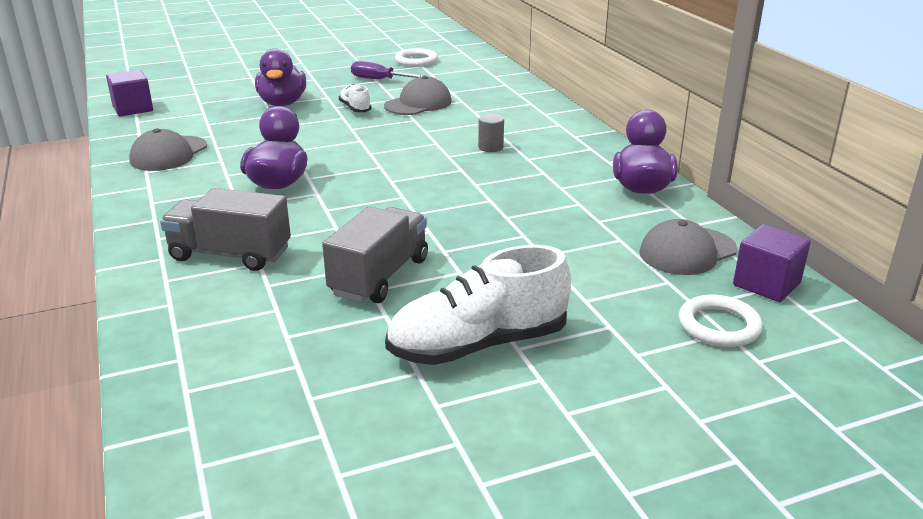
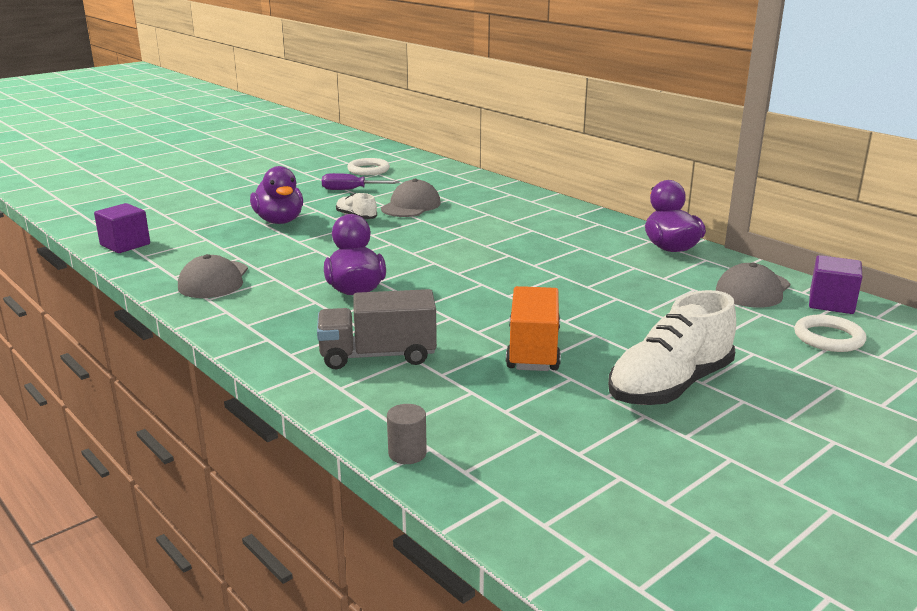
camera: 20 degrees left, 5 degrees down
grey truck [322,207,428,303] -> orange truck [506,286,561,371]
grey cylinder [478,114,504,152] -> grey cylinder moved to [387,404,427,464]

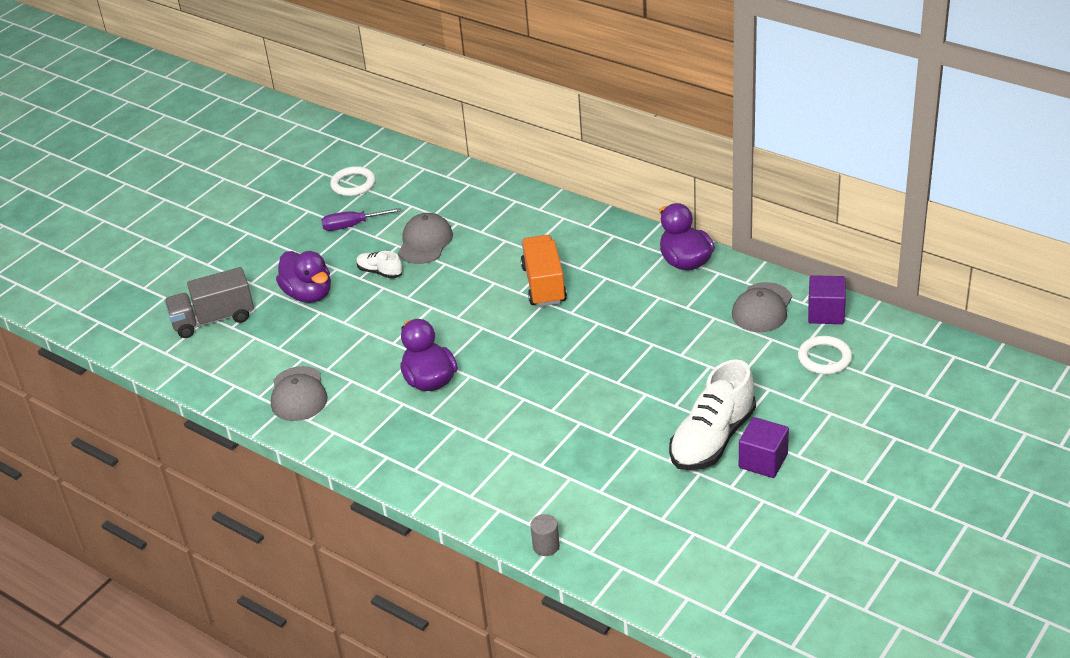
camera: 10 degrees left, 15 degrees up
purple cube [94,203,150,253] -> purple cube moved to [739,417,789,478]
grey truck [317,289,437,370] -> grey truck moved to [165,267,254,338]
orange truck [506,286,561,371] -> orange truck moved to [521,235,567,307]

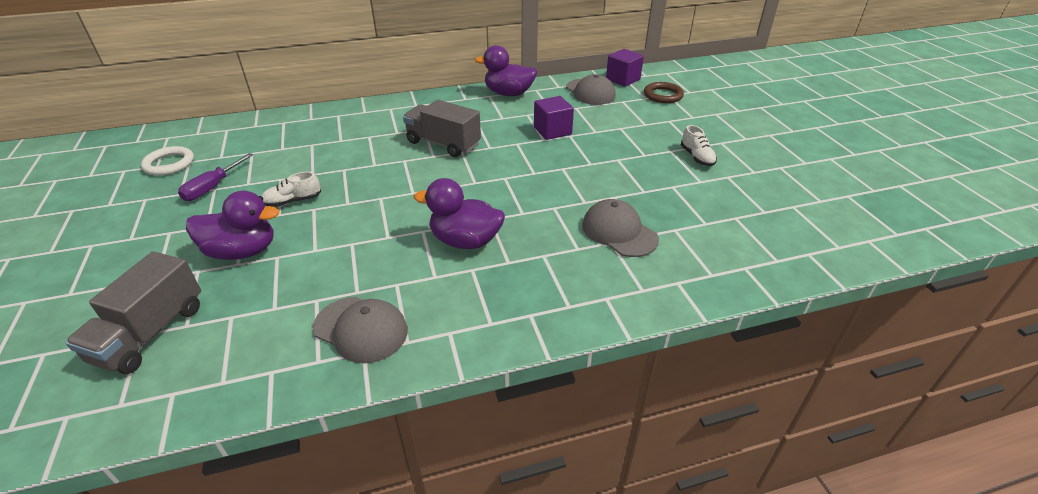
camera: 55 degrees left, 0 degrees up
grey cap [398,213,453,264] -> grey cap moved to [582,199,659,257]
orange truck [521,235,567,307] -> grey truck [403,100,481,157]
grey cylinder [530,514,560,556] -> none
white shoe [669,359,756,470] -> white shoe [681,125,717,166], size x0.48
purple cube [739,417,789,478] -> purple cube moved to [534,96,574,140]
white ring [798,336,852,374] -> brown ring [644,82,684,103]

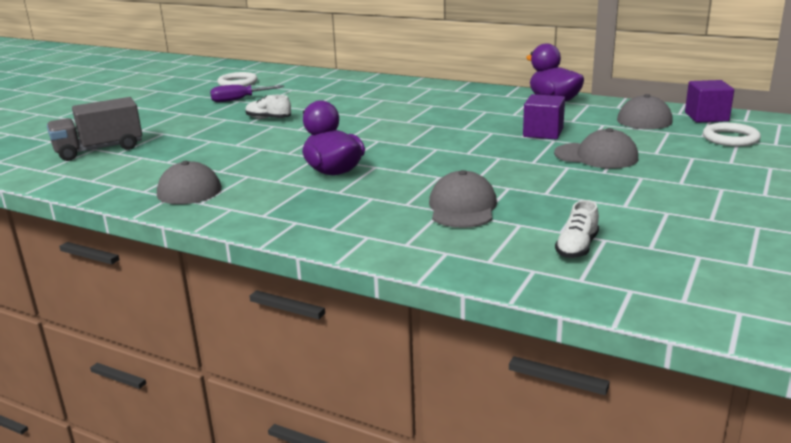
camera: 45 degrees right, 15 degrees down
purple duck [186,191,279,260] -> none
grey truck [403,100,481,157] -> none
brown ring [644,82,684,103] -> white ring [703,123,761,147]
white shoe [681,125,717,166] -> white shoe moved to [555,200,599,258]
none -> grey cap [554,128,638,169]

